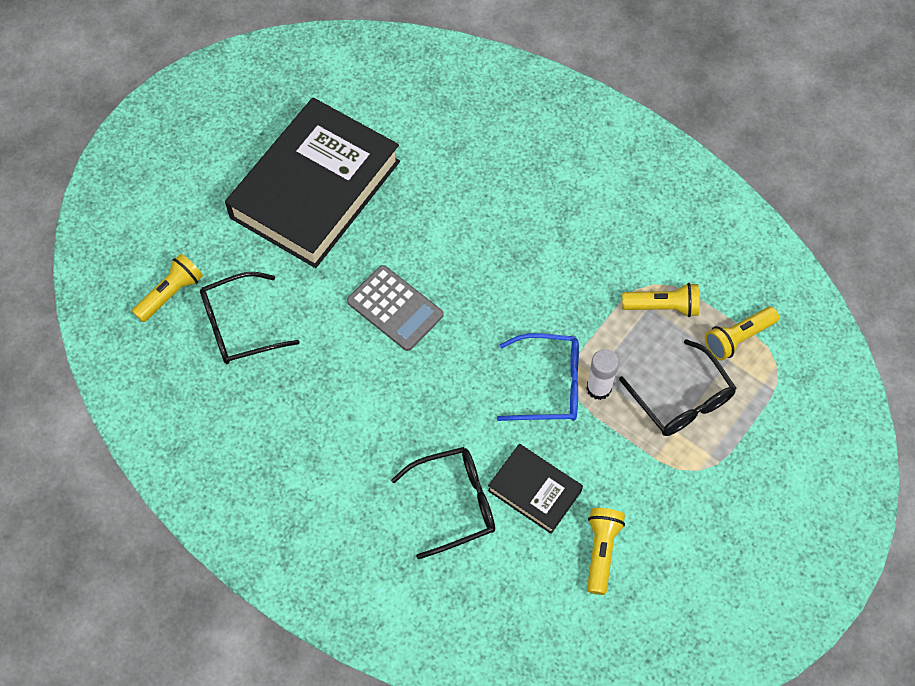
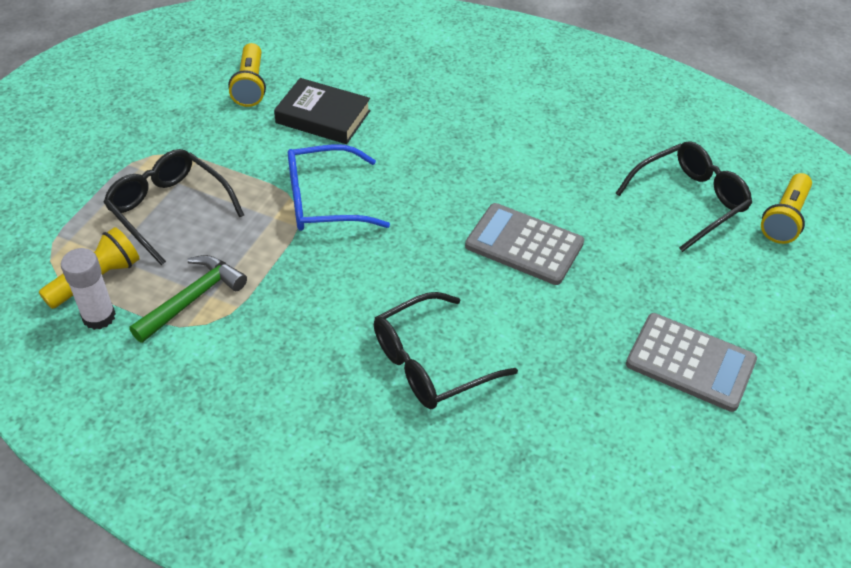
camera: 165 degrees right, 15 degrees down
black book [225,98,400,268] -> grey calculator [626,313,757,412]
black glasses [391,447,495,559] -> black glasses moved to [374,292,518,409]
white glue stick [586,349,619,400] -> white glue stick moved to [61,248,116,330]
yellow flashlight [622,283,699,317] -> green hammer [129,255,247,343]

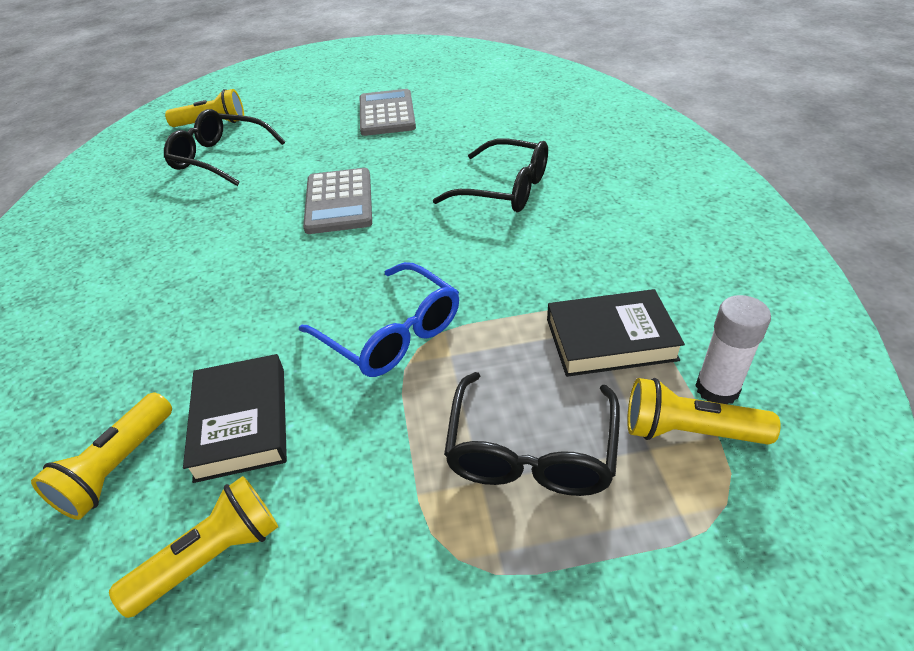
camera: 120 degrees left, 5 degrees down
green hammer [129,255,247,343] -> black book [547,289,685,377]
none -> yellow flashlight [31,393,172,520]

